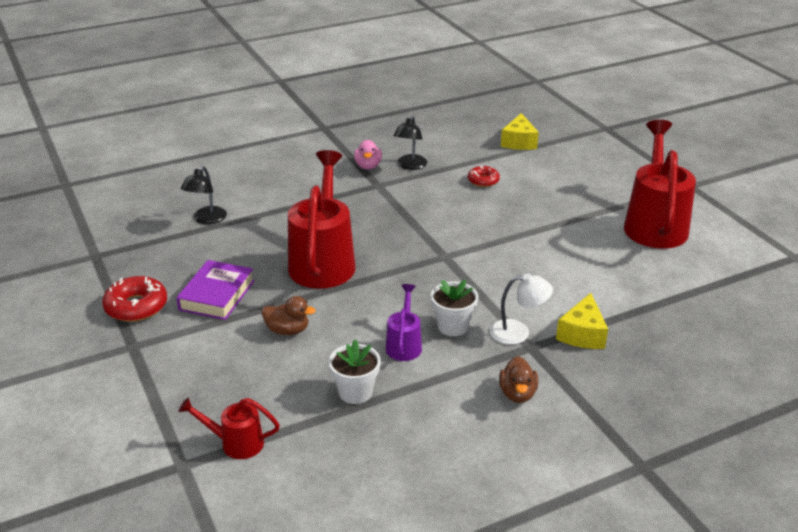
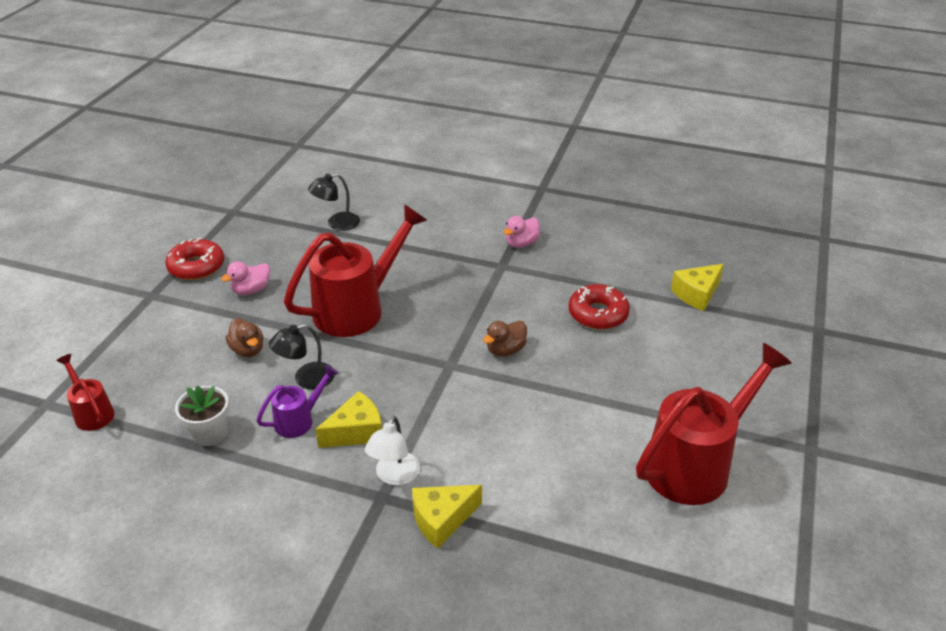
camera: 45 degrees right, 5 degrees up
purple book [177,260,254,320] -> pink duck [221,261,270,295]
black lamp [394,115,427,170] -> black lamp moved to [269,324,335,390]
white flower pot [431,280,478,336] -> yellow cheese [316,391,382,448]
red donut [468,165,500,187] -> red donut [569,284,630,330], size x1.62
white lamp [490,273,553,345] -> white lamp turned 60 degrees clockwise [365,416,420,486]
brown duck [499,356,538,403] -> brown duck moved to [483,321,527,357]

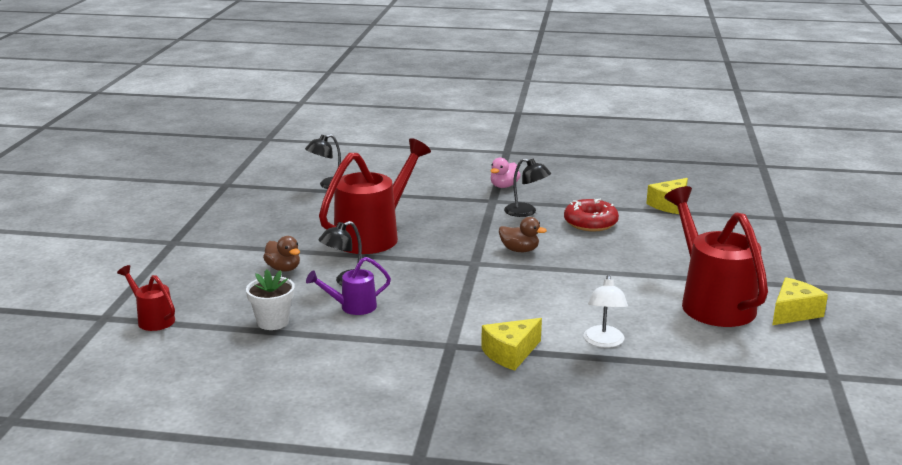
camera: 10 degrees left, 15 degrees down
red donut [165,237,224,280] -> none
pink duck [221,261,270,295] -> none
purple watering can [256,364,339,438] -> purple watering can turned 150 degrees counterclockwise [306,257,391,315]
yellow cheese [316,391,382,448] -> yellow cheese moved to [772,277,828,325]
white lamp [365,416,420,486] -> white lamp moved to [583,275,628,348]
brown duck [483,321,527,357] -> brown duck turned 105 degrees counterclockwise [499,217,547,252]
red watering can [636,343,792,505] -> red watering can turned 60 degrees counterclockwise [664,186,768,327]
none -> black lamp [504,158,551,217]

